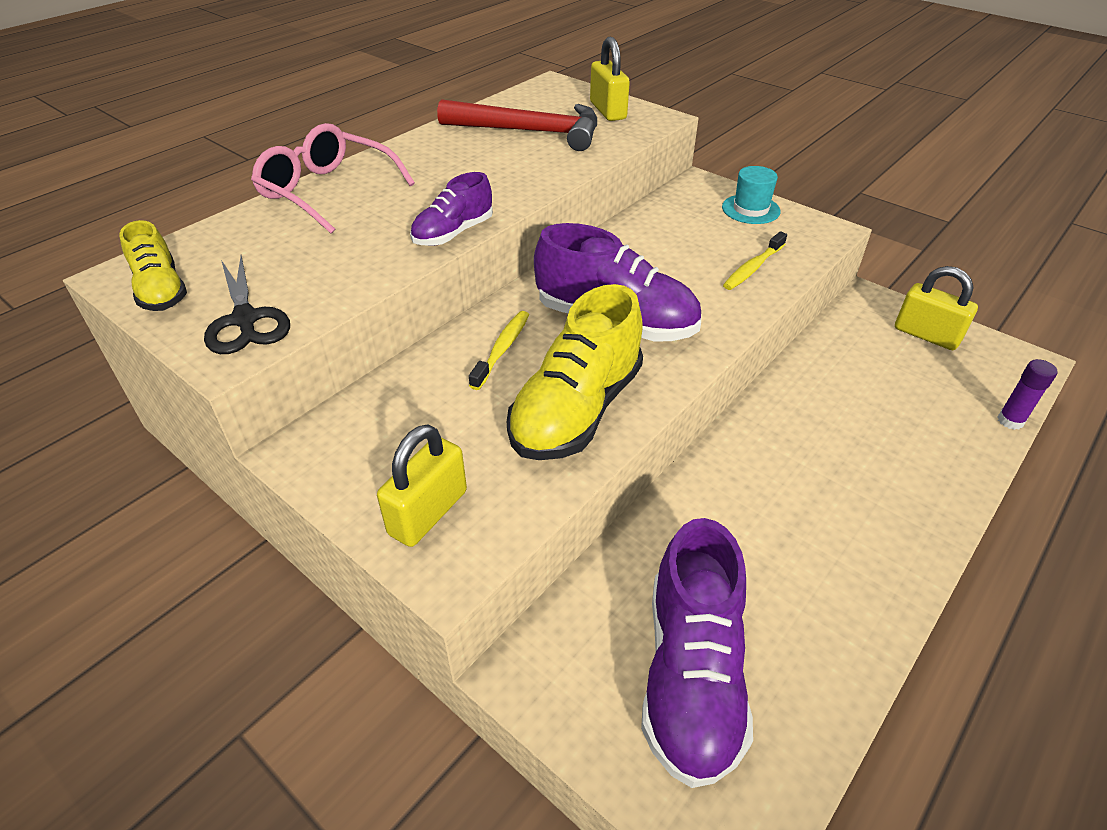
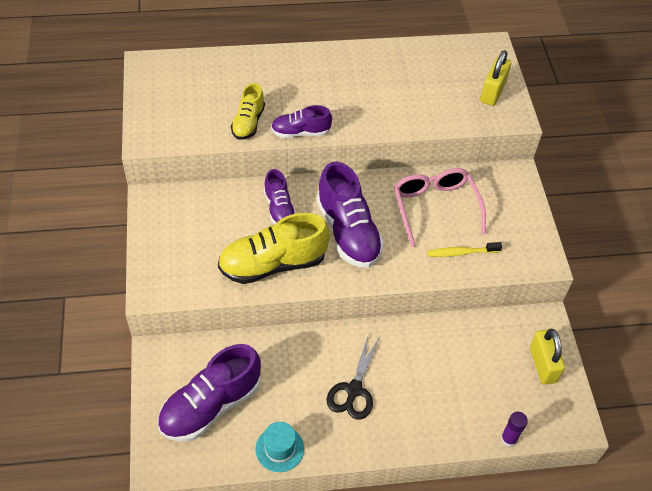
camera: 40 degrees right, 10 degrees up
yellow shoe [119,220,187,311] -> yellow shoe moved to [231,83,265,140]
black scissors [204,255,290,354] -> black scissors moved to [327,334,380,420]
pink glasses [251,123,415,234] -> pink glasses moved to [394,168,486,247]
yellow padlock [377,424,467,547] -> none
red hammer [437,99,597,151] -> none
yellow toothbrush [469,311,529,390] -> purple shoe [264,169,296,225]
turquoise hat [722,166,781,224] -> turquoise hat moved to [256,422,304,472]

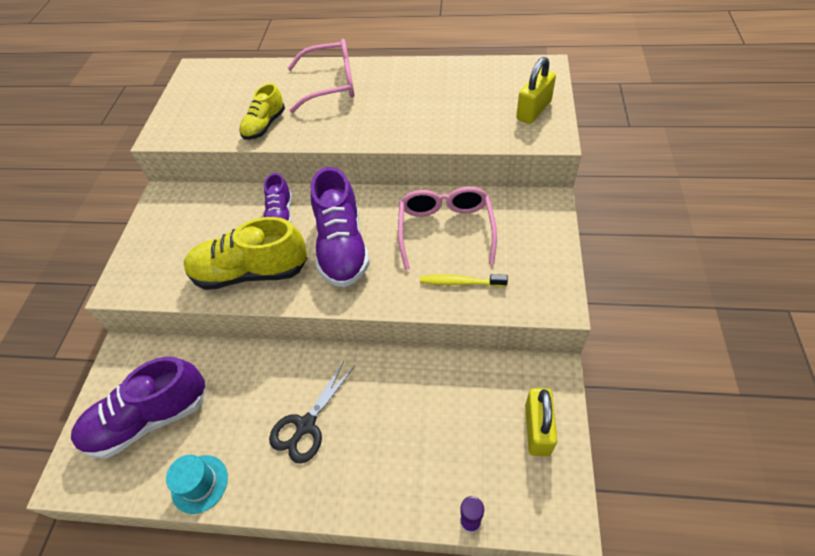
camera: 20 degrees right, 0 degrees up
purple shoe [271,105,332,138] -> none
none -> pink glasses [288,39,355,113]

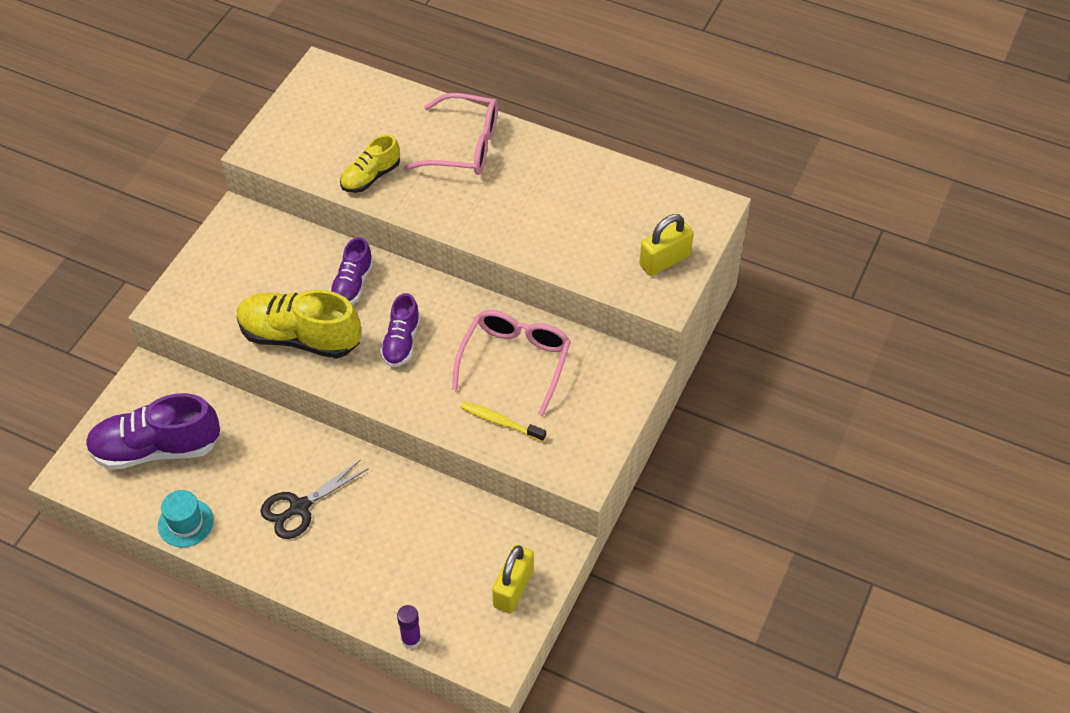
camera: 15 degrees right, 0 degrees up
purple shoe [311,167,370,287] -> purple shoe [380,293,420,367], size x0.57

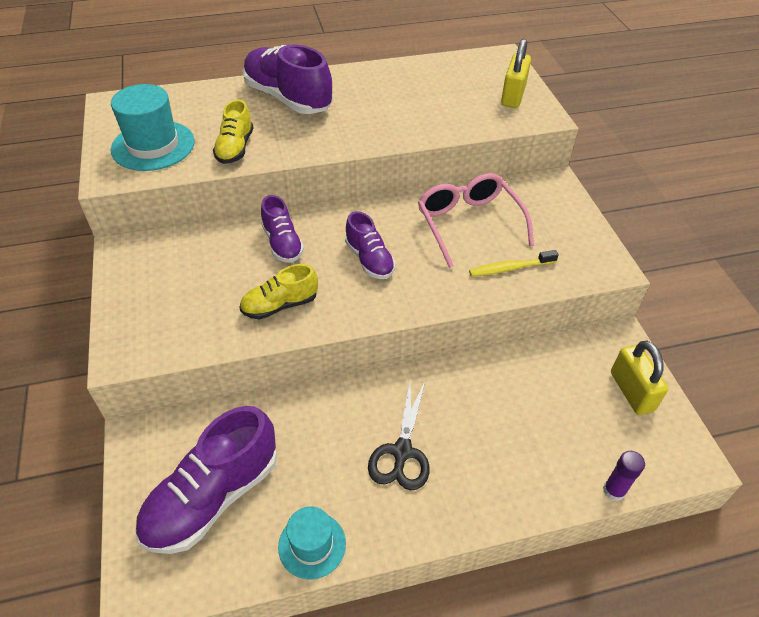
camera: 40 degrees left, 5 degrees down
yellow shoe [237,289,361,359] -> yellow shoe [239,264,318,320], size x0.57
pink glasses [404,93,498,175] -> purple shoe [243,44,333,114]
none -> turquoise hat [111,84,195,171]

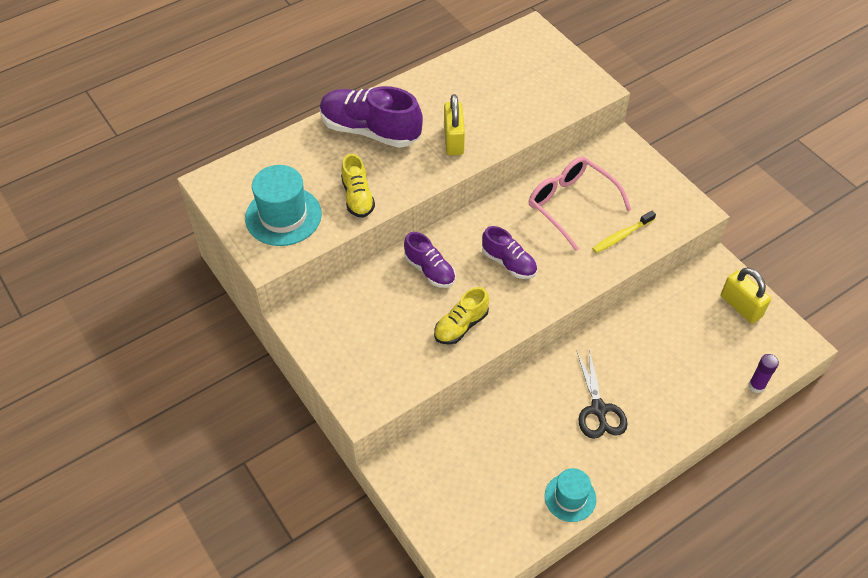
camera: 20 degrees left, 5 degrees up
purple shoe [135,406,277,554] -> none
yellow padlock [501,38,531,108] -> yellow padlock moved to [444,94,465,155]

